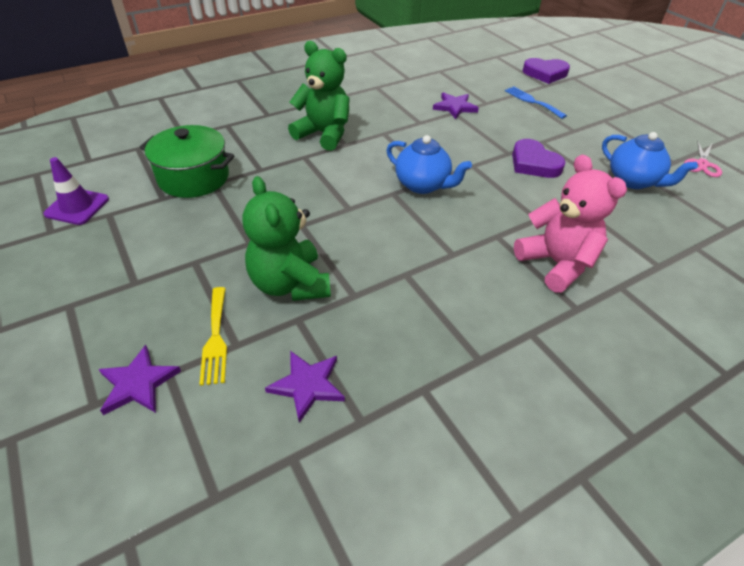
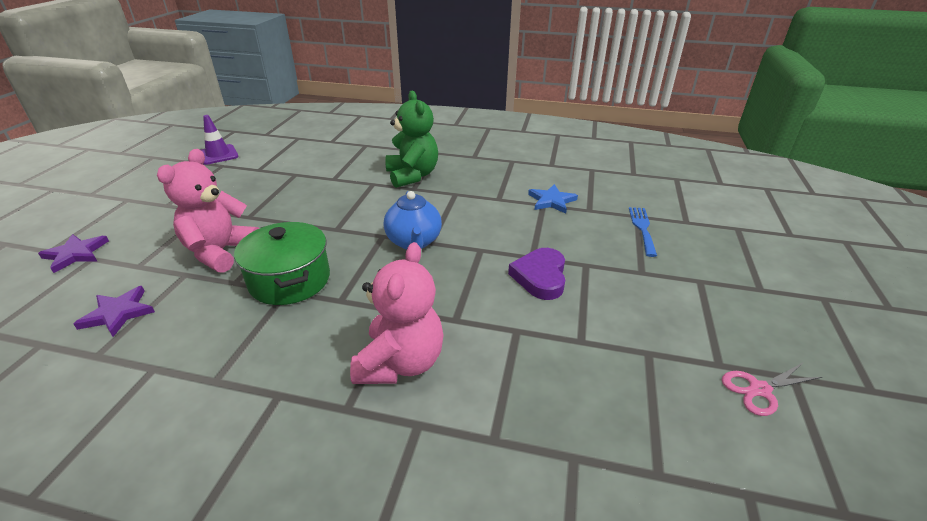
camera: 45 degrees right, 10 degrees down
green pot [140,125,235,198] -> green pot moved to [234,222,330,305]
yellow fork [199,287,227,386] -> none
green teddy bear [242,176,331,301] -> pink teddy bear [157,149,259,273]
purple star [433,92,479,119] -> blue star [528,184,578,214]
purple heart [523,58,570,84] -> none
blue teapot [602,132,698,189] -> none

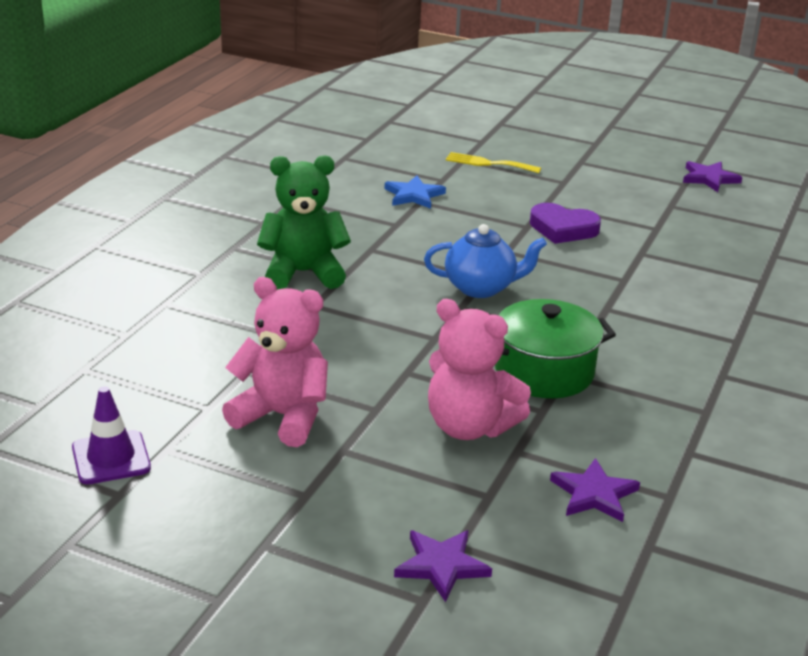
camera: 80 degrees left, 5 degrees down
pink teddy bear [350,242,444,384] -> pink teddy bear moved to [222,277,328,447]
blue fork [629,207,657,257] -> yellow fork [446,152,541,173]
pink scissors [722,362,822,416] -> purple star [683,161,742,192]

